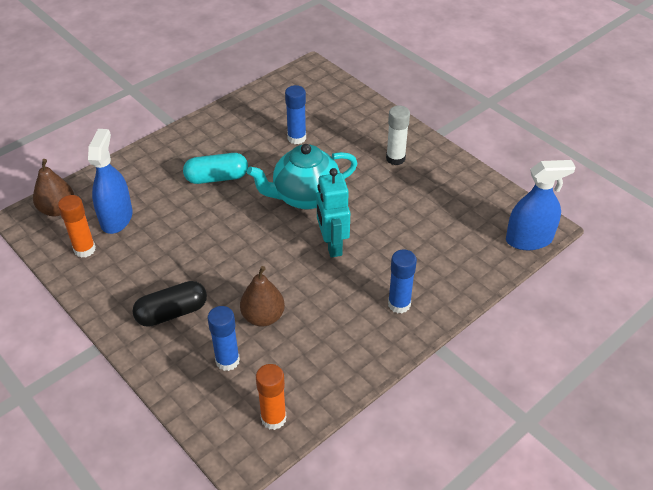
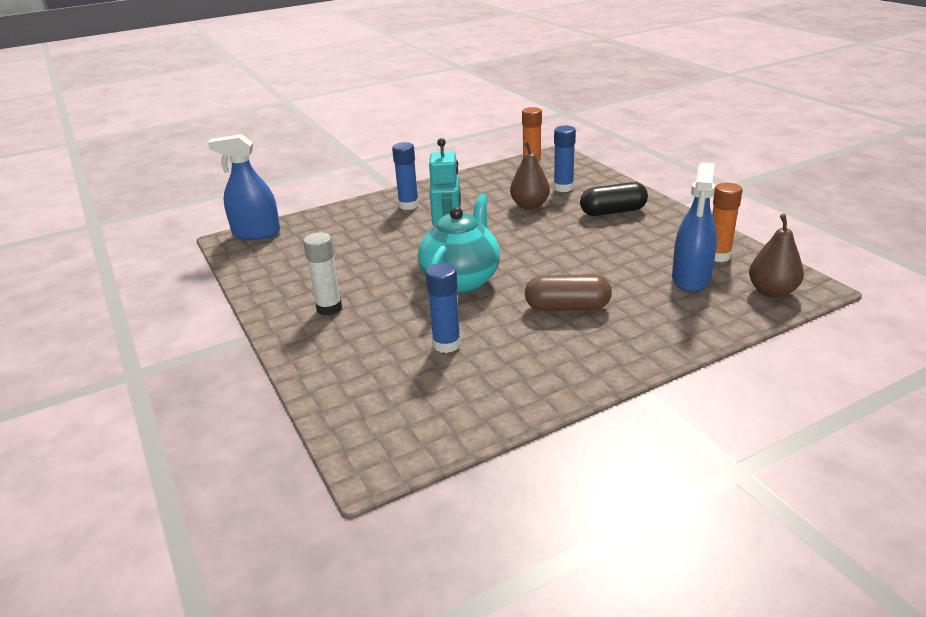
camera: 165 degrees left, 15 degrees down
turquoise capsule [183,153,248,184] -> brown capsule [525,274,612,311]
turquoise teapot [247,144,358,209] -> turquoise teapot turned 60 degrees counterclockwise [418,194,500,294]

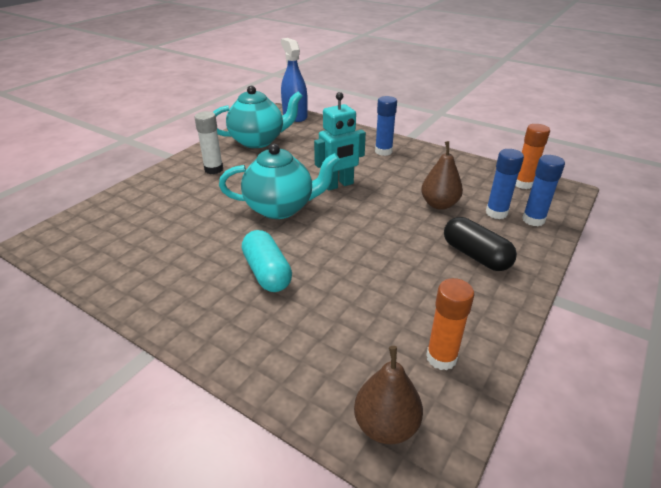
camera: 60 degrees right, 5 degrees up
blue glue stick [426,263,461,353] -> blue glue stick moved to [522,155,565,226]
brown capsule [525,274,612,311] -> turquoise capsule [242,230,292,292]
blue spray bottle [672,163,717,292] -> none
none -> turquoise teapot [213,86,303,148]

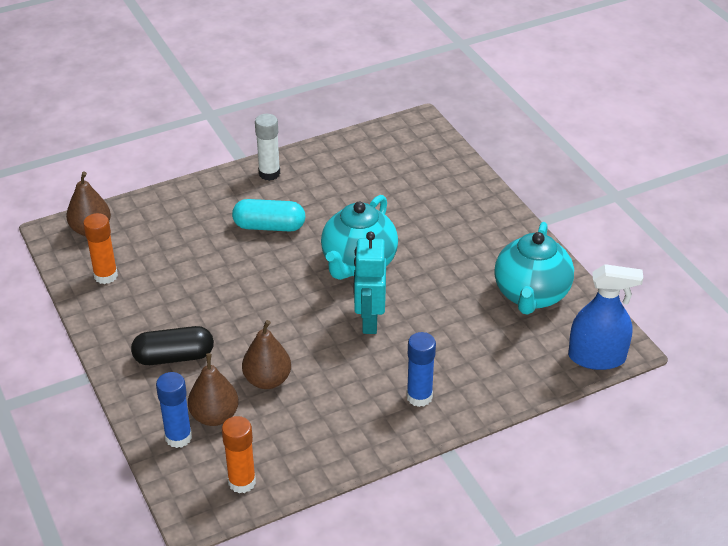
camera: 120 degrees right, 5 degrees up
white glue stick [194,111,223,174] -> white glue stick moved to [255,114,280,181]
blue glue stick [486,149,524,219] -> brown pear [188,353,239,426]

